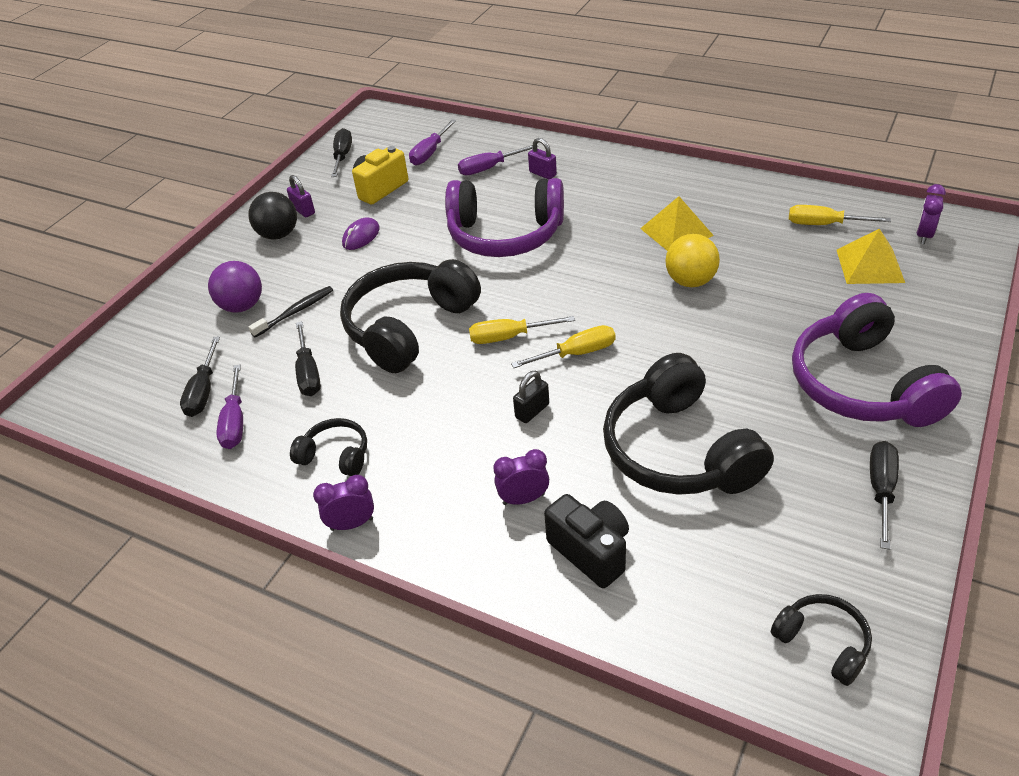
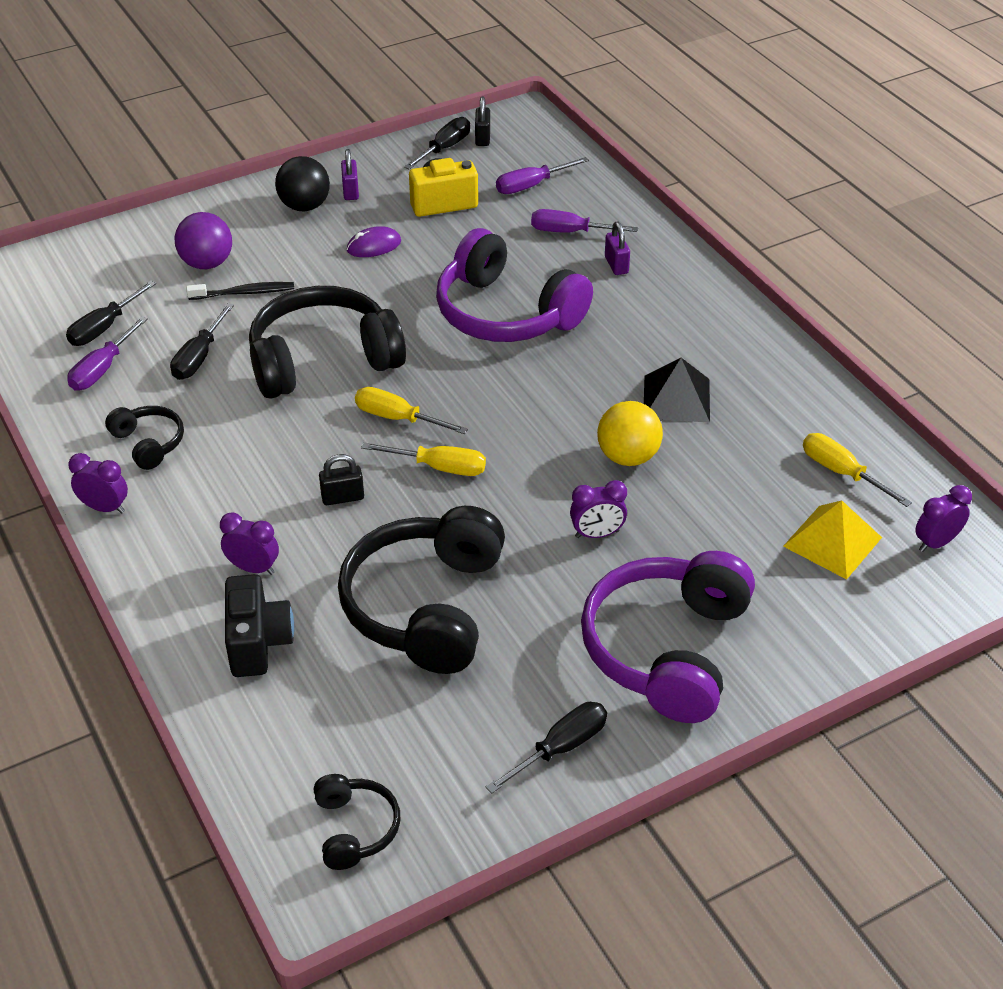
camera: 30 degrees right, 0 degrees up
yellow pyramid [640,196,714,251] -> black pyramid [644,358,710,423]
none -> black padlock [475,97,490,146]
none -> purple clock [570,480,627,538]

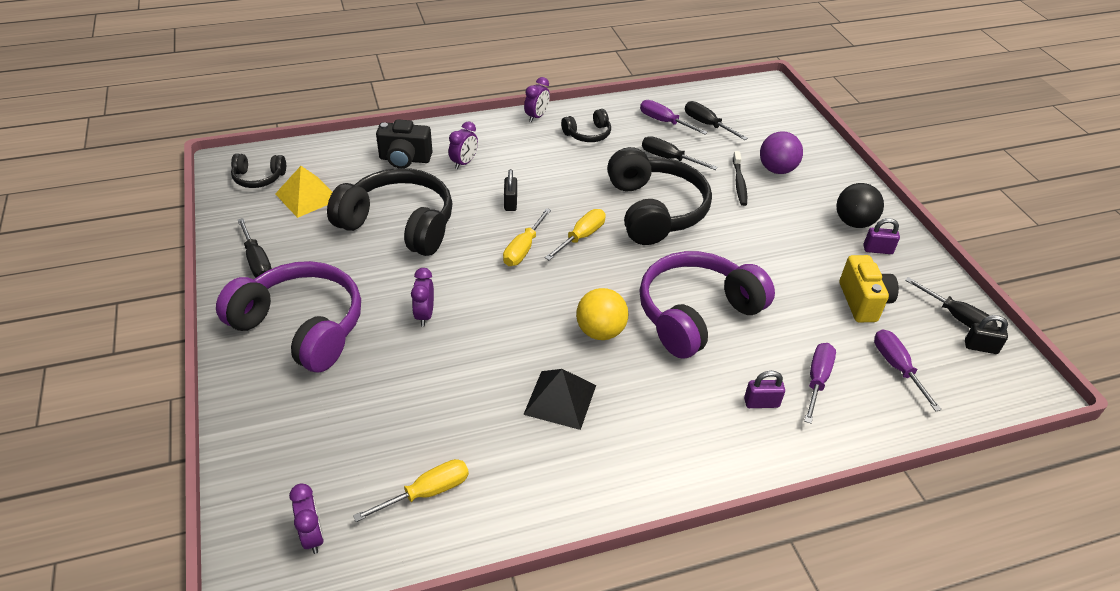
camera: 100 degrees right, 0 degrees up
purple mouse [347,226,401,257] -> none
yellow ball [597,401,663,466] -> yellow ball moved to [576,288,629,340]
yellow pyramid [783,500,882,580] -> yellow pyramid moved to [275,166,332,218]

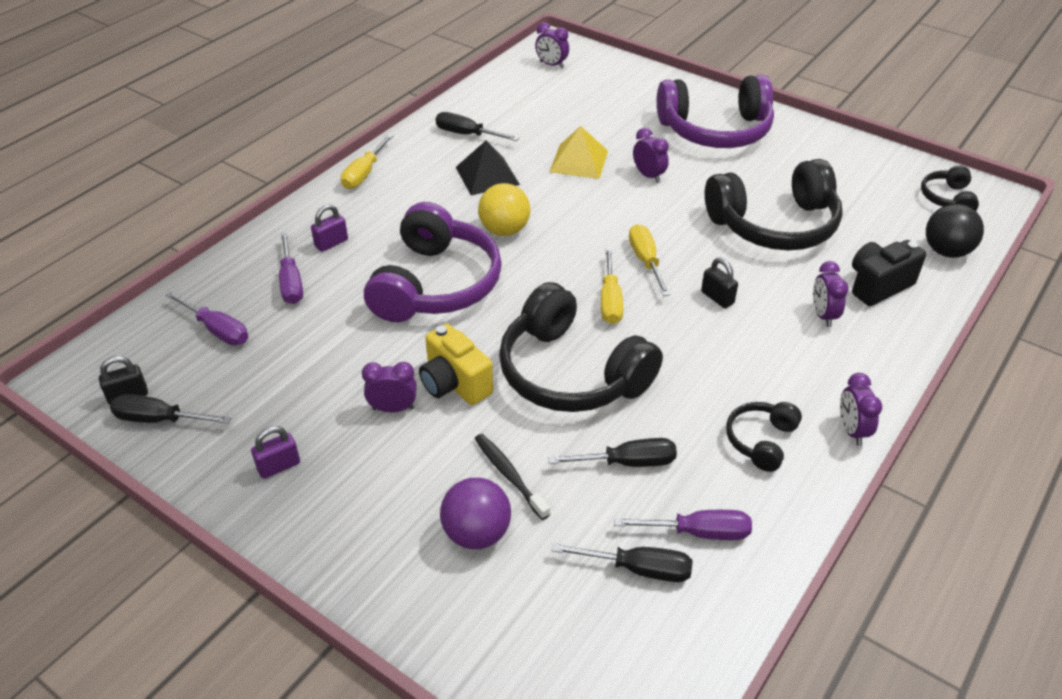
camera: 145 degrees right, 0 degrees up
black headphones [231,154,286,188] -> black headphones turned 45 degrees counterclockwise [921,165,979,211]
black screwdriver [238,218,272,278] -> black screwdriver moved to [436,112,519,141]
yellow pyramid [275,166,332,218] -> yellow pyramid moved to [550,126,608,179]
yellow screwdriver [353,459,469,522] -> yellow screwdriver moved to [341,134,394,189]
black ball [836,183,884,228] -> black ball moved to [926,204,984,258]
yellow camera [840,255,899,322] -> yellow camera moved to [419,324,493,405]
none -> purple clock [362,362,417,412]

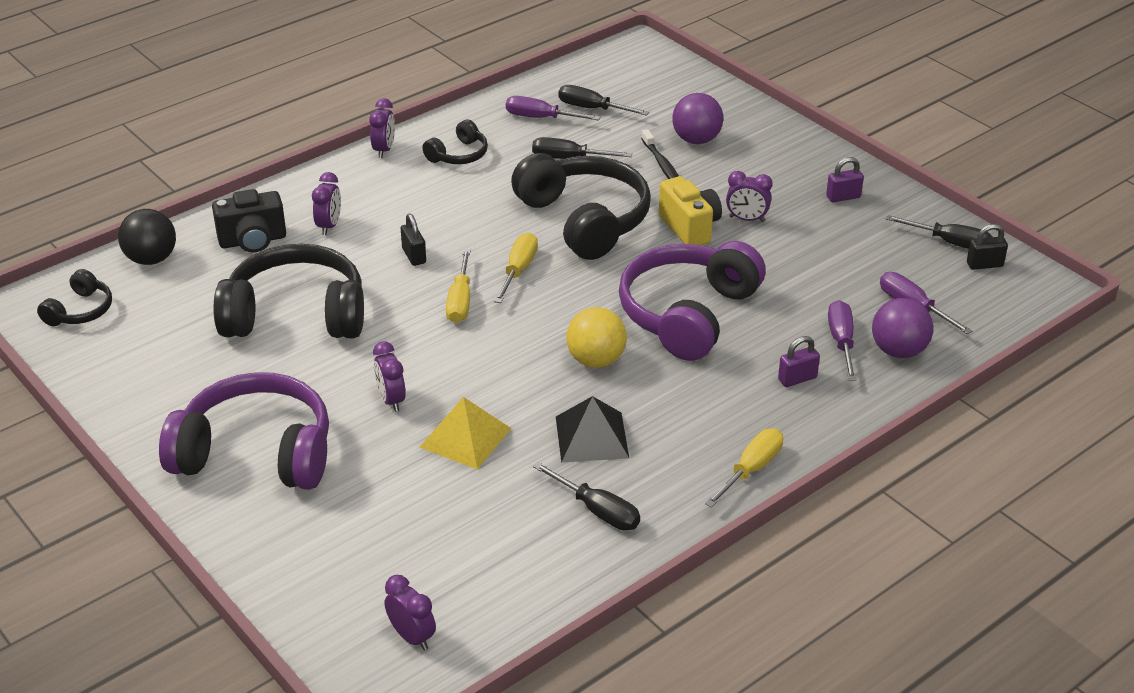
camera: 165 degrees left, 5 degrees down
none -> purple ball [872,298,933,358]

